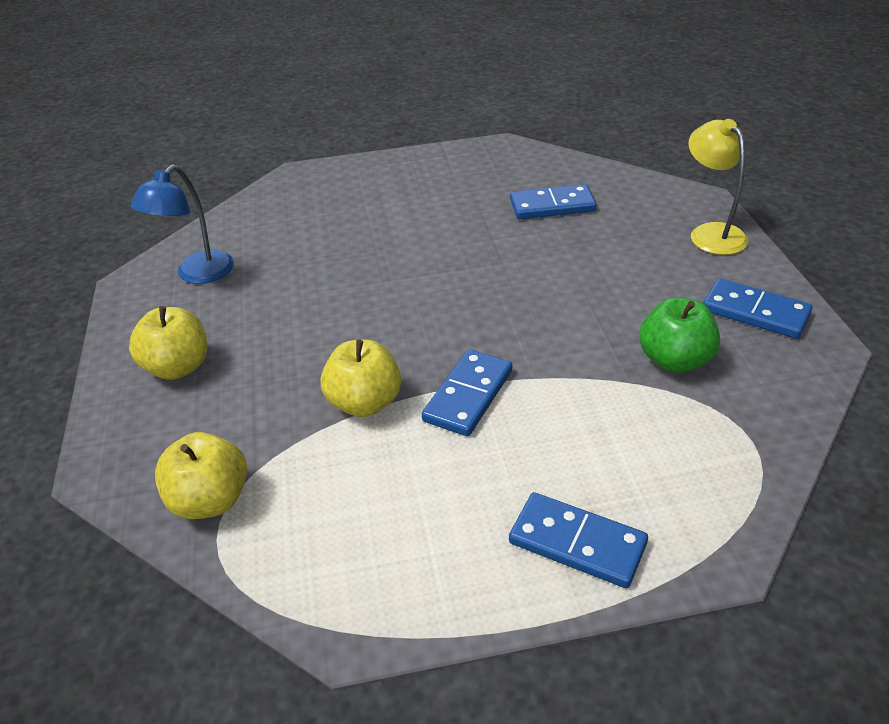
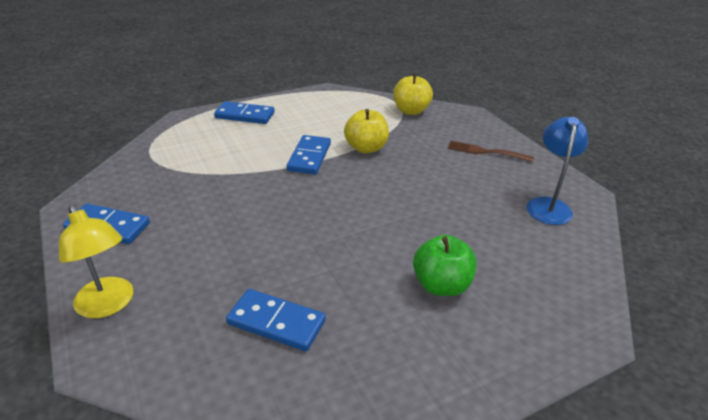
camera: 160 degrees right, 5 degrees down
yellow apple [129,306,207,380] -> brown fork [448,141,534,162]
blue domino [510,184,596,220] -> blue domino turned 45 degrees clockwise [226,289,326,351]
green apple [639,297,720,373] -> green apple moved to [413,235,477,296]

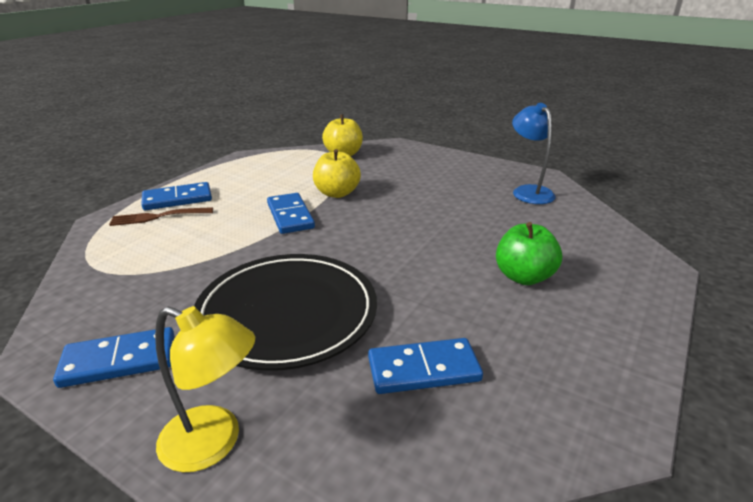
camera: 30 degrees left, 5 degrees down
brown fork [448,141,534,162] -> brown fork moved to [109,207,213,226]
none -> black plate [194,254,377,371]

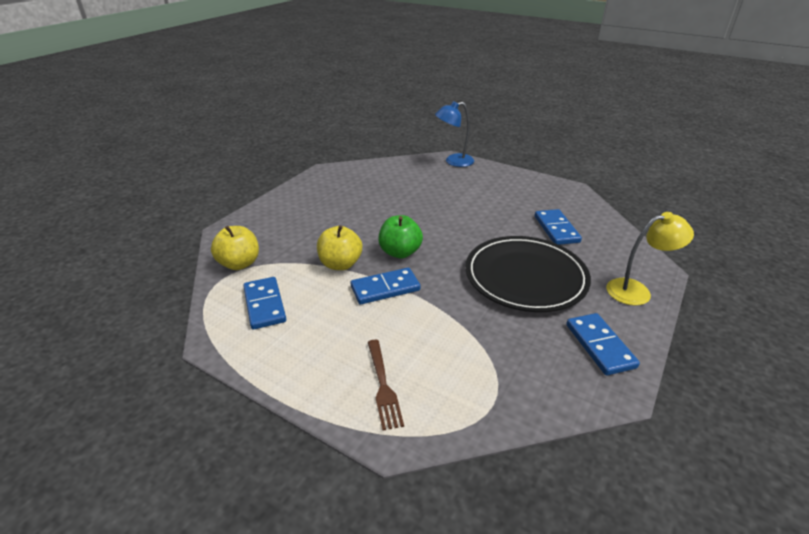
camera: 90 degrees left, 5 degrees up
blue domino [141,182,212,210] -> blue domino moved to [243,277,286,330]
yellow lamp [155,306,255,472] -> yellow lamp turned 60 degrees clockwise [606,212,694,305]
green apple [496,222,562,285] -> green apple moved to [378,215,423,258]
blue lamp [512,103,556,204] -> blue lamp moved to [435,101,474,167]

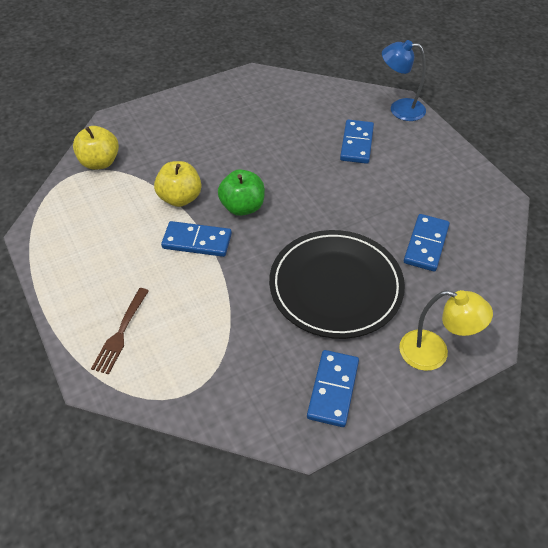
camera: 30 degrees right, 15 degrees up
blue domino [243,277,286,330] -> blue domino moved to [340,119,374,164]

